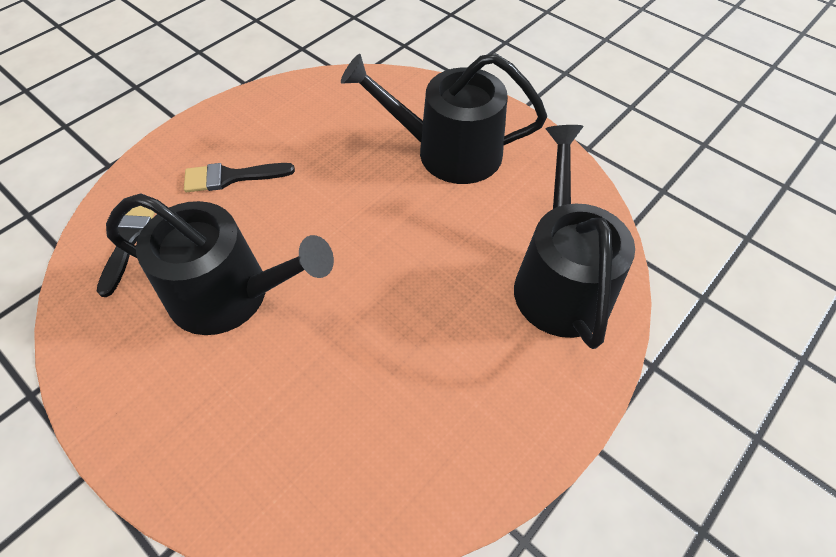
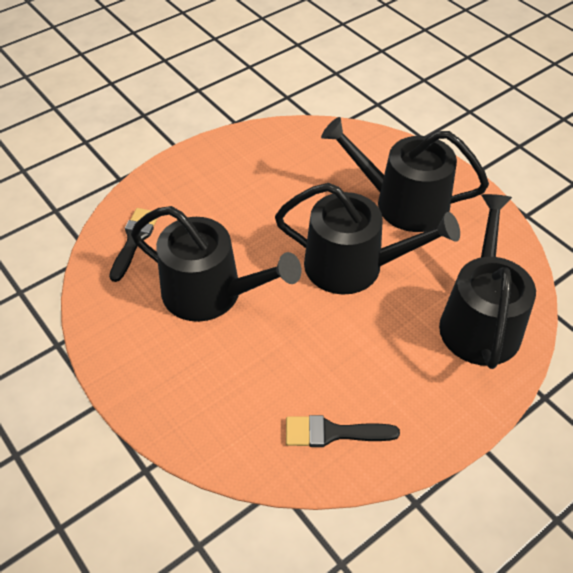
camera: 10 degrees right, 5 degrees down
black brush [184,163,295,192] -> black brush moved to [286,415,400,447]
none -> black watering can [275,183,460,295]

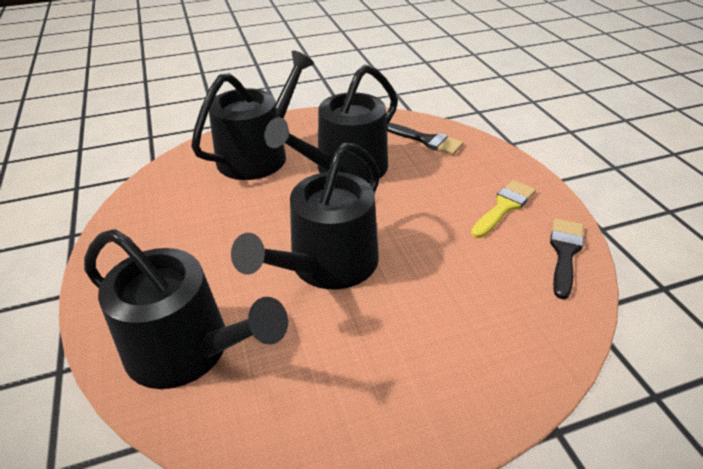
camera: 110 degrees right, 10 degrees down
black brush [286,415,400,447] -> black brush moved to [550,219,584,299]
black watering can [321,117,489,232] -> black watering can moved to [191,50,314,180]
none -> yellow brush [471,180,536,238]

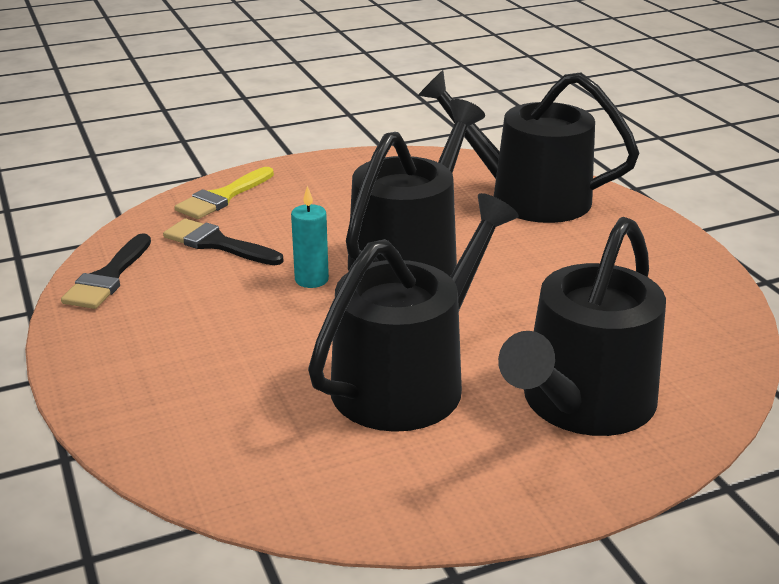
camera: 175 degrees right, 10 degrees down
black brush [387,123,463,155] -> black brush moved to [163,219,284,265]
yellow brush [471,180,536,238] -> yellow brush moved to [174,167,274,219]
none -> turquoise candle [291,186,329,288]

